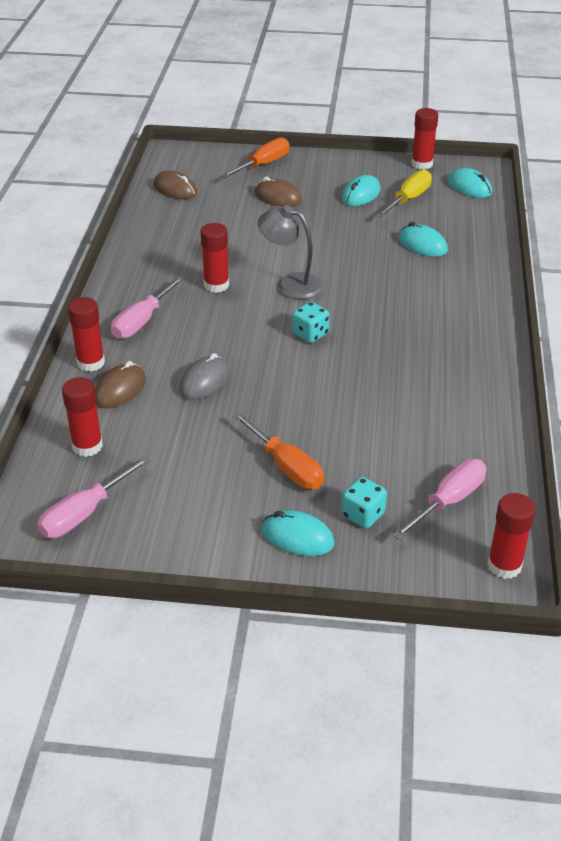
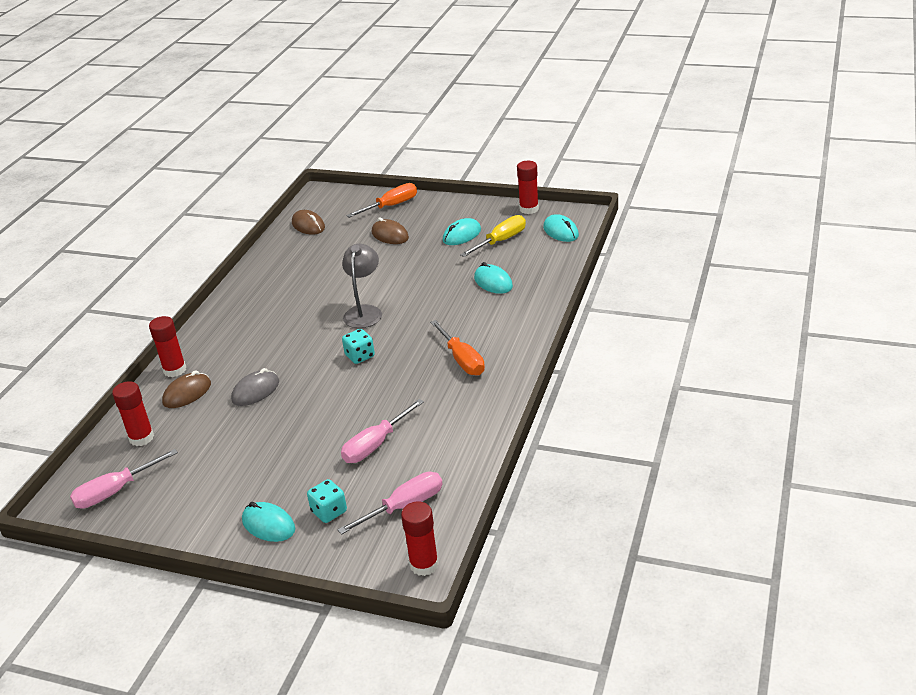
camera: 15 degrees right, 5 degrees down
pink screwdriver [111,276,184,339] -> pink screwdriver moved to [341,399,424,463]
red glue stick [200,223,229,293] -> none
orange screwdriver [232,412,324,489] -> orange screwdriver moved to [430,320,485,375]
grey lamp [258,205,323,299] -> grey lamp turned 60 degrees clockwise [342,244,382,328]

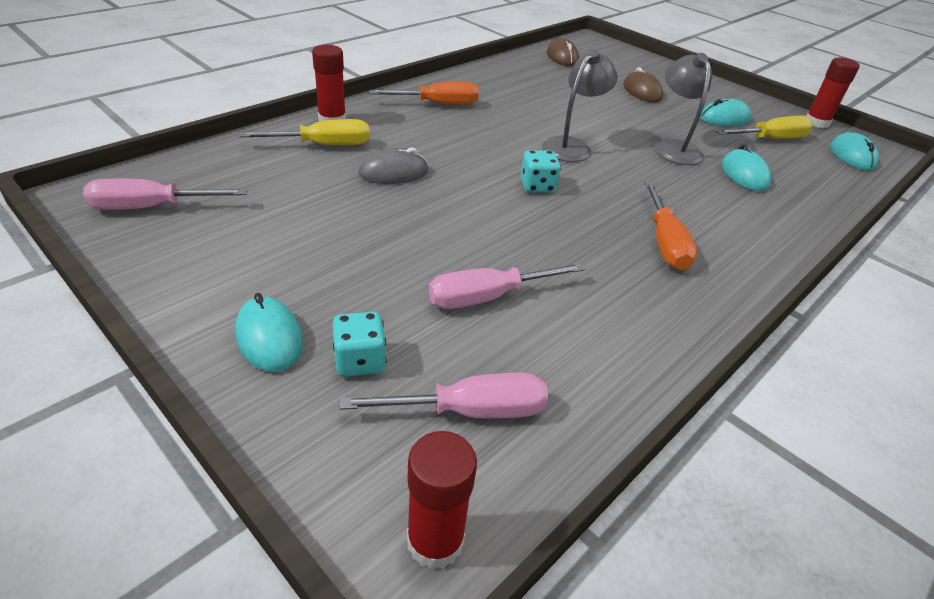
camera: 20 degrees right, 5 degrees up
red glue stick [112,381,154,446] -> none
brown mouse [162,370,211,408] -> yellow screwdriver [239,119,370,145]
orange screwdriver [346,183,417,218] -> orange screwdriver moved to [369,81,479,105]
none -> grey lamp [655,53,712,165]

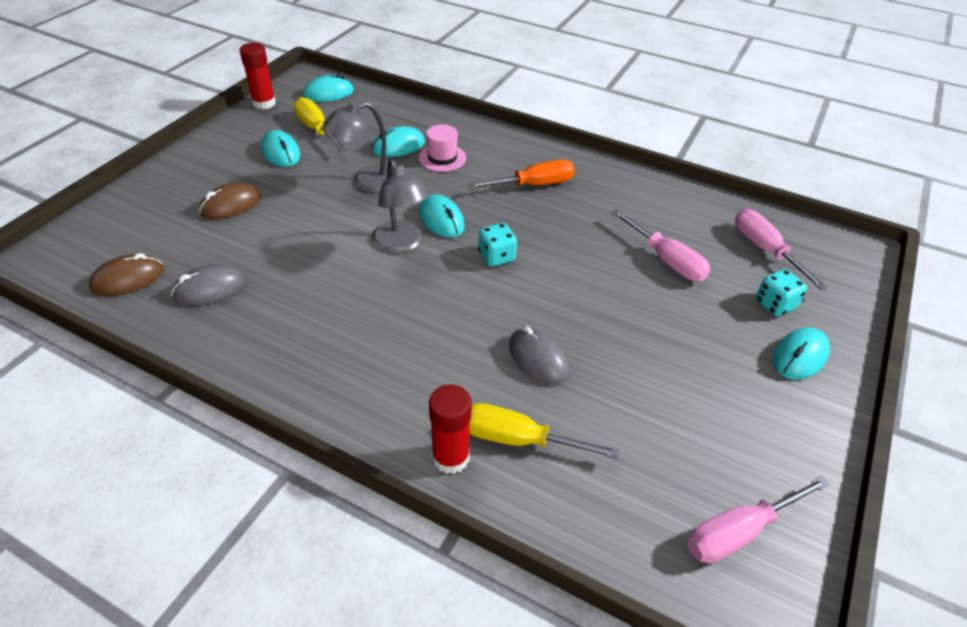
camera: 105 degrees left, 5 degrees up
pink screwdriver [83,178,247,210] -> pink screwdriver turned 90 degrees clockwise [687,476,830,563]
yellow screwdriver [239,119,370,145] -> yellow screwdriver turned 45 degrees counterclockwise [469,403,620,459]
orange screwdriver [369,81,479,105] -> none
red glue stick [407,431,477,570] -> none
grey lamp [542,49,618,162] -> grey lamp turned 135 degrees counterclockwise [372,159,430,253]
none -> grey mouse [171,264,245,306]
none -> pink hat [419,124,466,172]
none -> turquoise mouse [419,194,465,238]

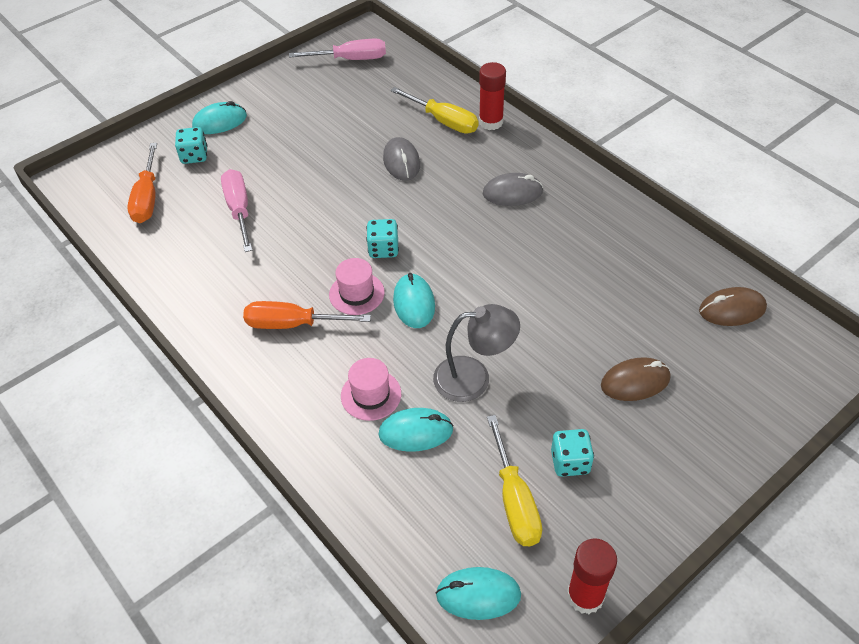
camera: 155 degrees left, 5 degrees up
grey mouse [171,264,245,306] -> grey mouse moved to [483,173,543,206]
turquoise mouse [261,130,300,167] -> turquoise dice [551,429,594,477]
grey lamp [372,159,430,253] -> none
pink screwdriver [735,209,828,291] -> orange screwdriver [127,143,157,223]
none -> pink hat [329,258,385,315]

